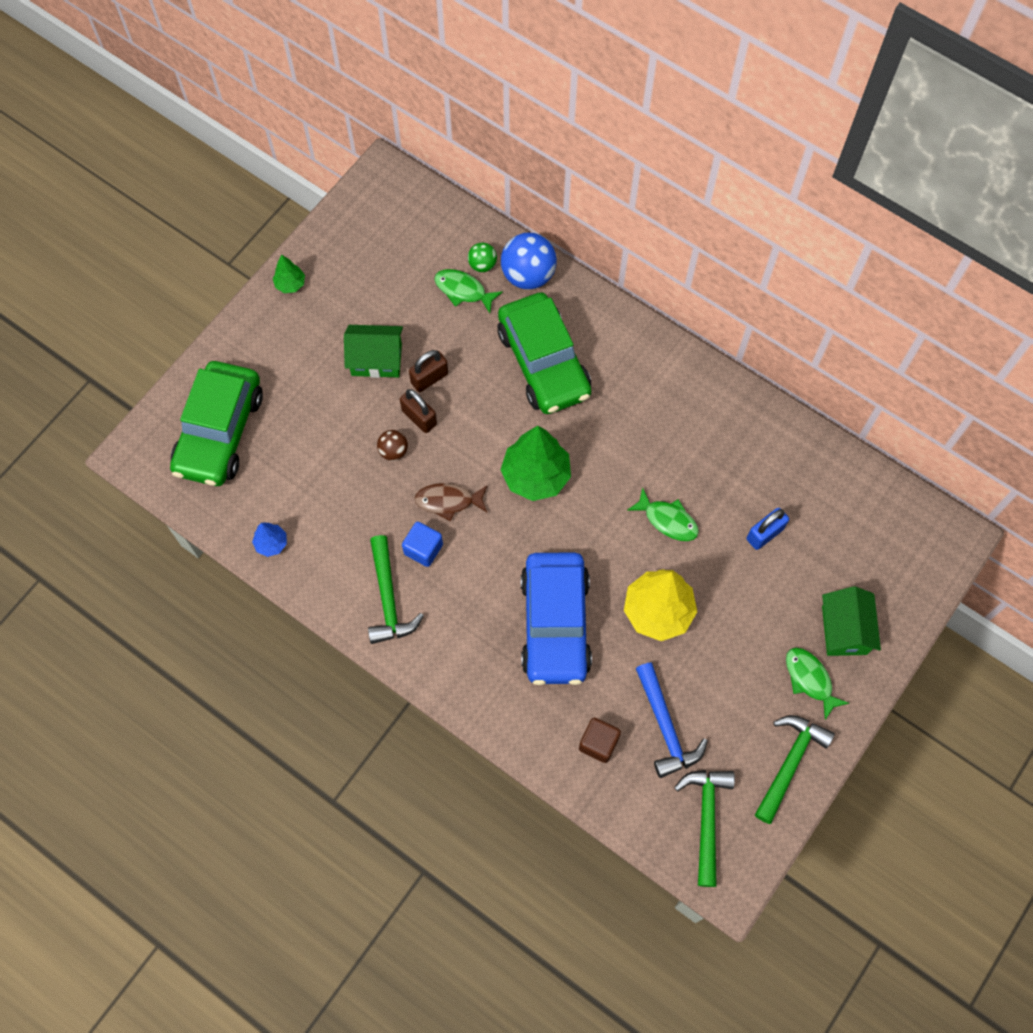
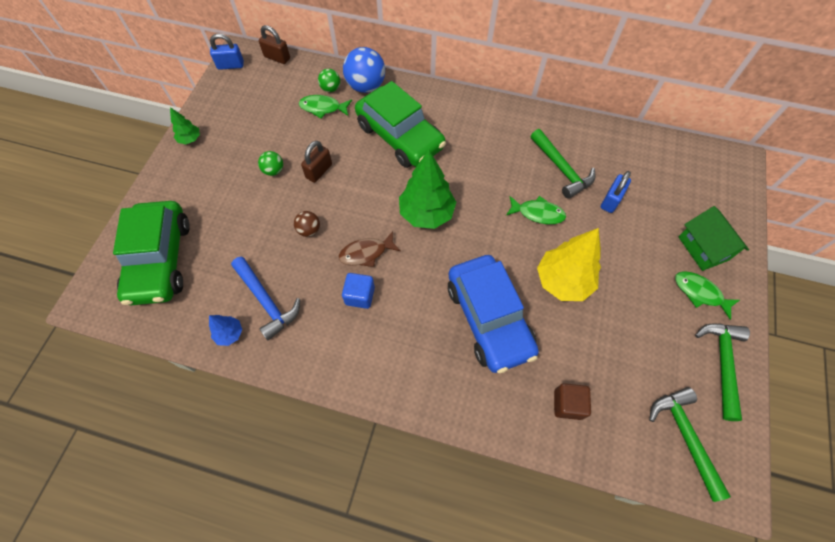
camera: 20 degrees left, 5 degrees down
green house [344,325,403,378] -> green ball [258,151,283,176]
green hammer [368,535,424,644] -> green hammer moved to [530,129,595,199]
brown padlock [400,389,437,433] -> brown padlock moved to [259,25,290,64]
blue hammer [636,662,708,778] -> blue hammer moved to [231,256,300,340]
none -> blue padlock [210,34,244,70]

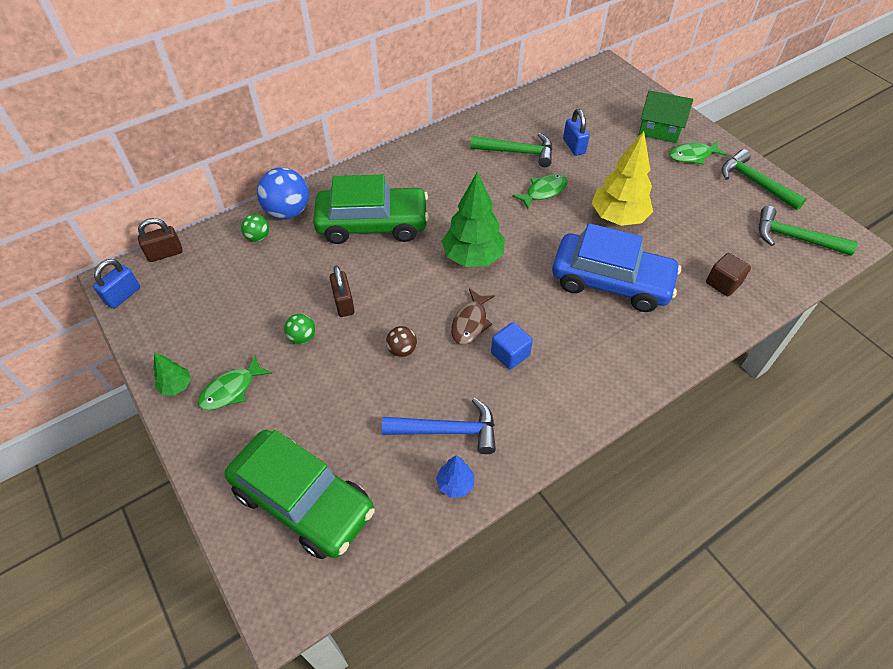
camera: 50 degrees left, 10 degrees down
green fish [299,95,352,118] -> green fish moved to [198,355,272,410]

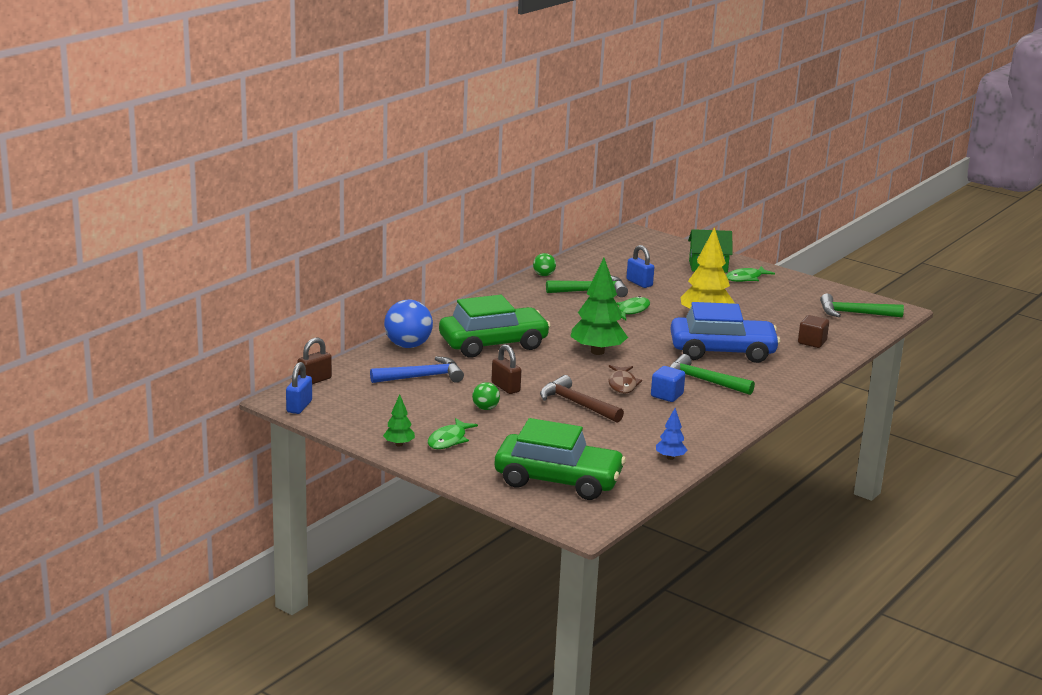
camera: 20 degrees left, 30 degrees down
green ball [241,214,269,242] -> green ball moved to [533,253,556,276]
blue hammer [382,398,496,454] -> blue hammer moved to [370,356,464,383]
brown ball [386,326,417,357] -> brown hammer [540,375,624,423]
green hammer [722,149,806,210] -> green hammer moved to [670,354,755,395]

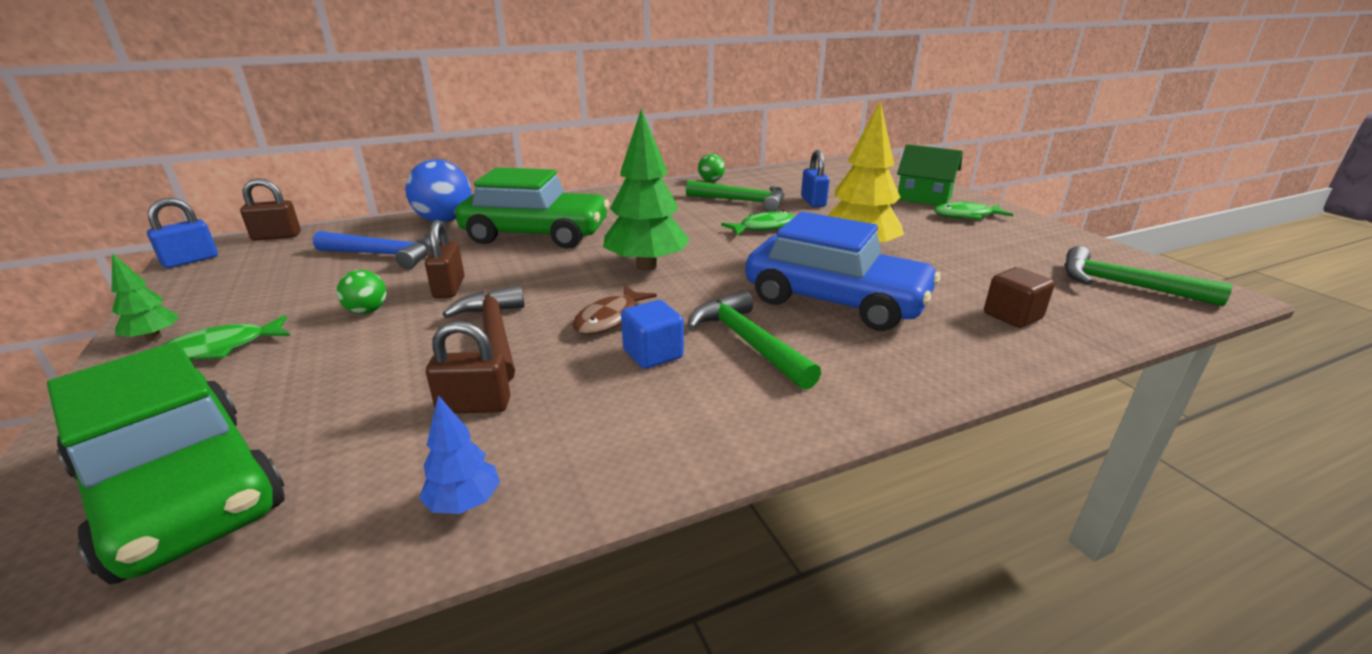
camera: 30 degrees right, 5 degrees up
none -> brown padlock [426,321,511,414]

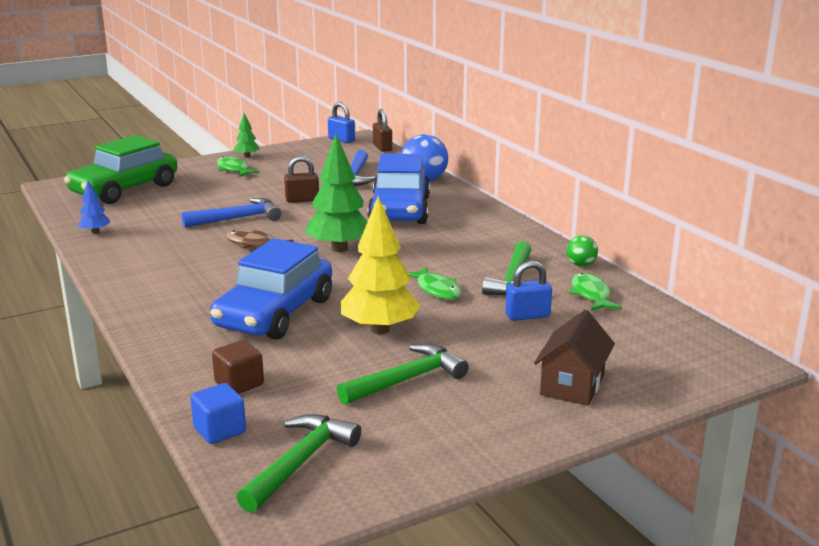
camera: 85 degrees right, 5 degrees down
green ball [337,270,387,314] -> none
brown padlock [426,321,511,414] -> none
brown hammer [443,285,525,382] -> blue hammer [182,198,281,228]
green car [455,167,609,249] -> blue car [367,153,430,224]
blue cube [621,300,684,369] -> blue cube moved to [190,383,246,444]
green hammer [687,290,821,390] -> green hammer moved to [337,344,469,405]
green house [897,144,963,206] -> brown house [534,310,615,406]
green fish [934,202,1013,220] -> green fish moved to [569,273,622,311]

